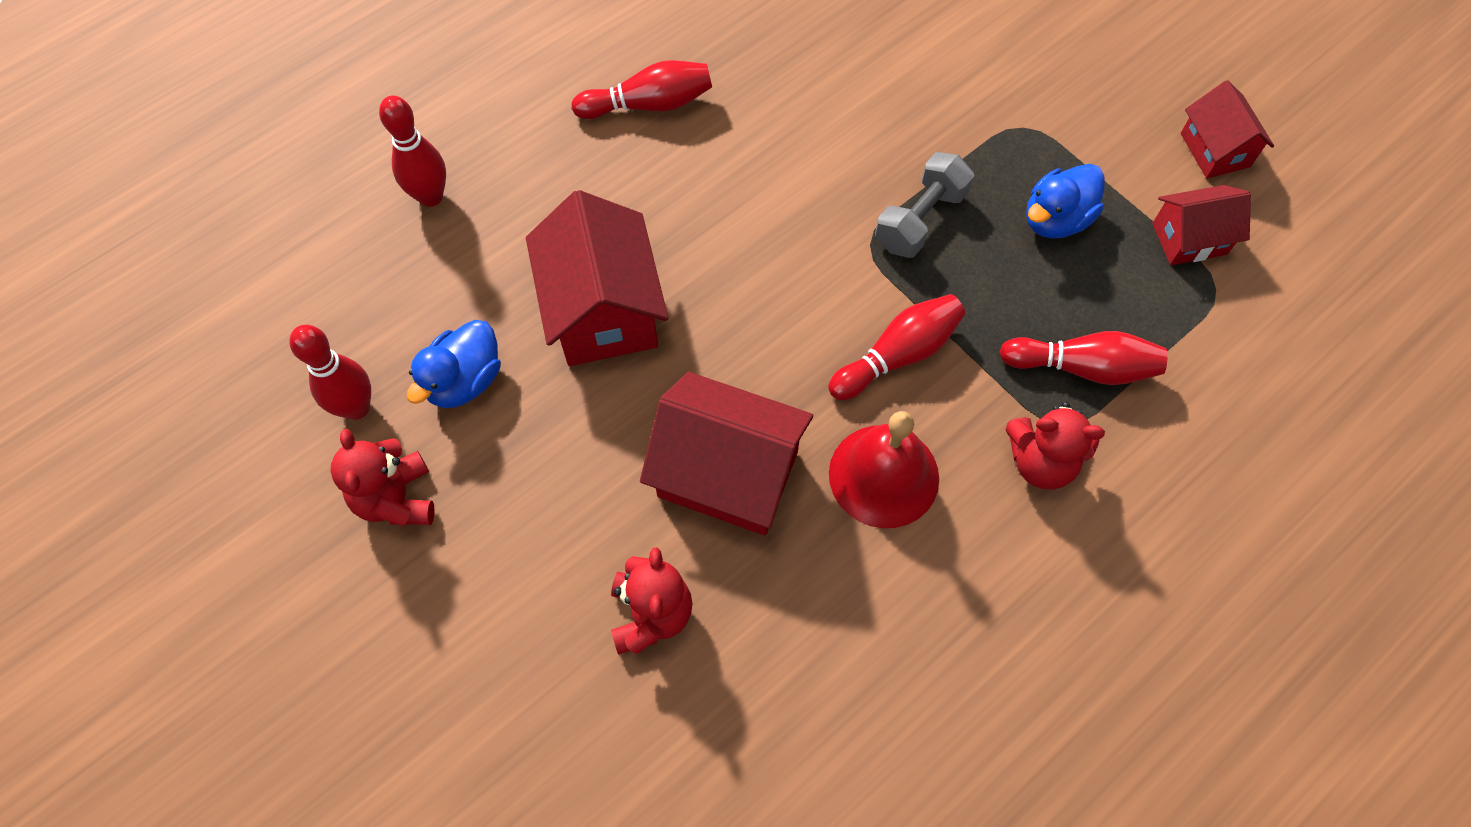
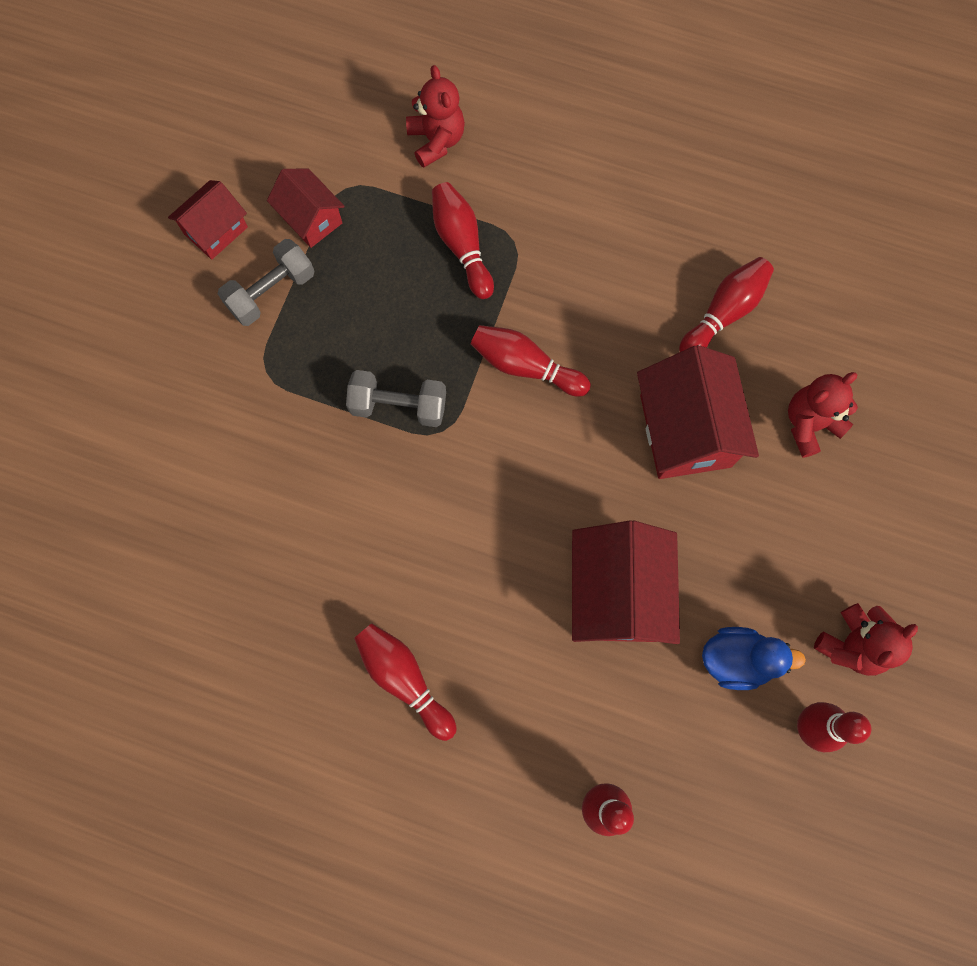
camera: 120 degrees left, 10 degrees up
red house [526,190,668,366] -> red house turned 45 degrees counterclockwise [572,520,680,644]
red bell [829,411,939,528] -> none
red teddy bear [1006,402,1105,489] -> red teddy bear moved to [406,65,465,168]
blue duck [1026,164,1105,239] -> none
none -> grey dumbbell [218,239,314,326]
none -> red bowling pin [679,257,774,352]

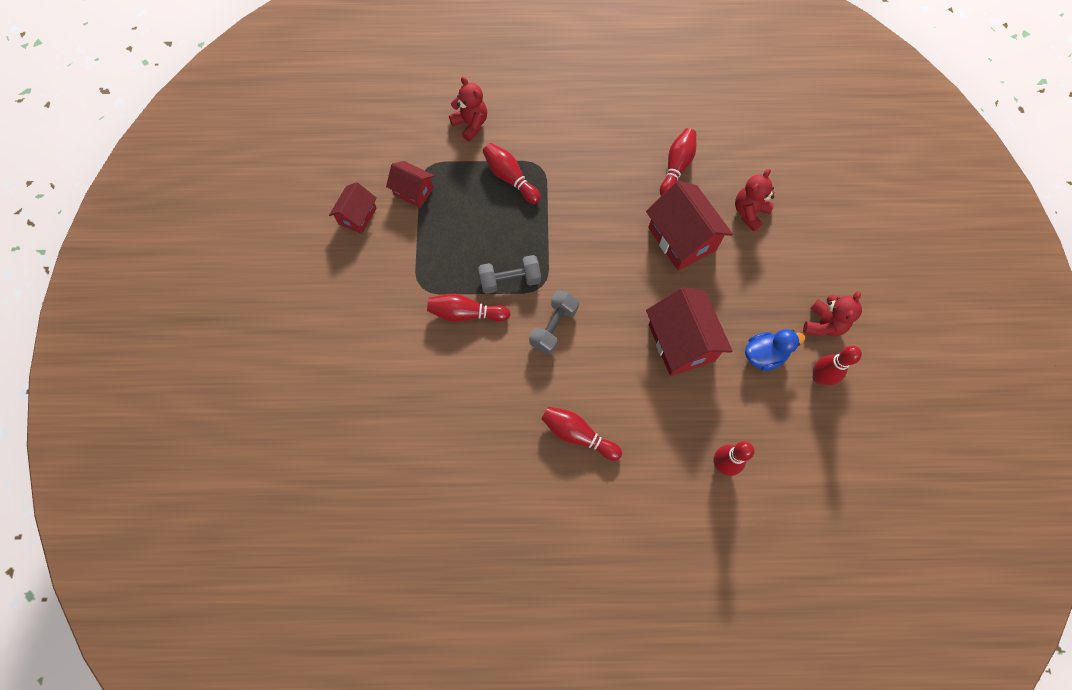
camera: 20 degrees left, 5 degrees down
grey dumbbell [218,239,314,326] -> grey dumbbell moved to [529,290,579,354]
red bowling pin [471,325,591,397] -> red bowling pin moved to [427,294,511,322]

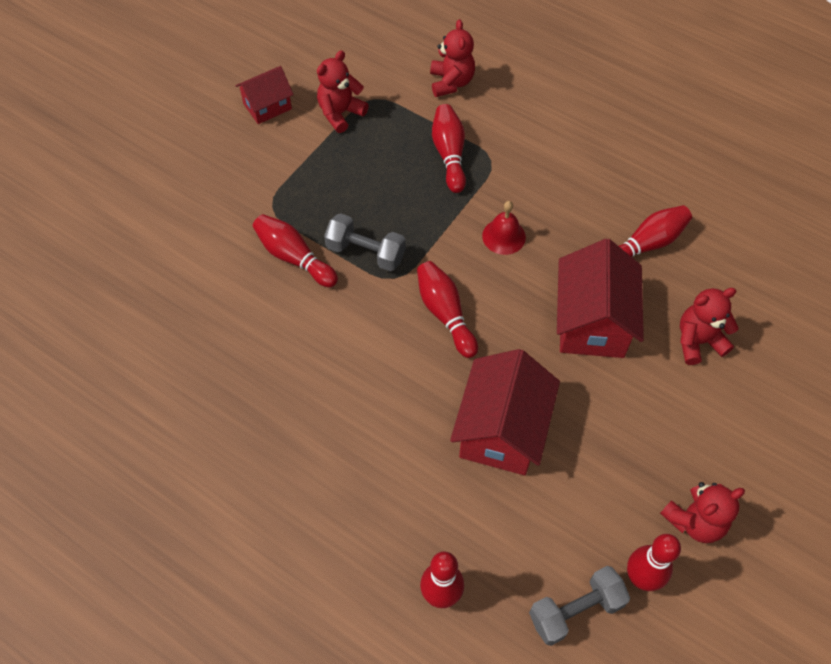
camera: 35 degrees right, 10 degrees down
red house [386,161,435,208] -> red teddy bear [317,50,369,133]
grey dumbbell [529,290,579,354] -> grey dumbbell moved to [529,566,630,646]
red bowling pin [541,407,622,461] -> red bowling pin moved to [417,261,478,358]
blue duck [745,329,805,371] -> none
none -> red bell [482,201,526,255]

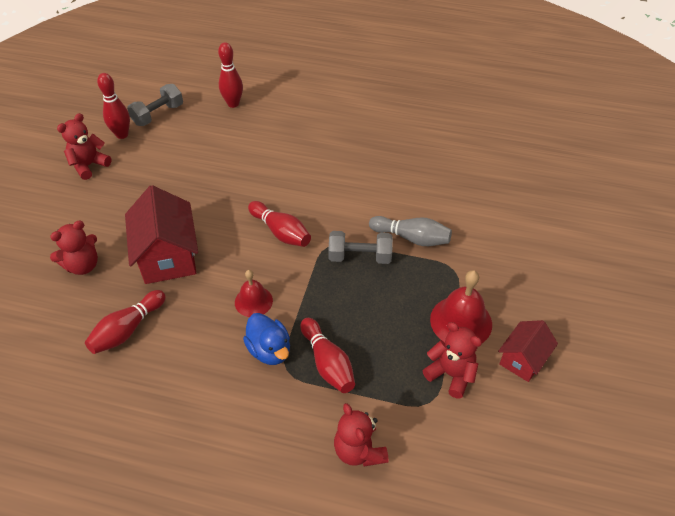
camera: 160 degrees right, 10 degrees down
red bowling pin [253,214,338,287] -> grey bowling pin [369,216,452,246]
red teddy bear [317,50,369,133] -> red teddy bear turned 75 degrees counterclockwise [422,322,482,398]
red house [450,349,560,475] -> none
none -> blue duck [243,313,290,365]
none -> red bell [430,270,492,343]

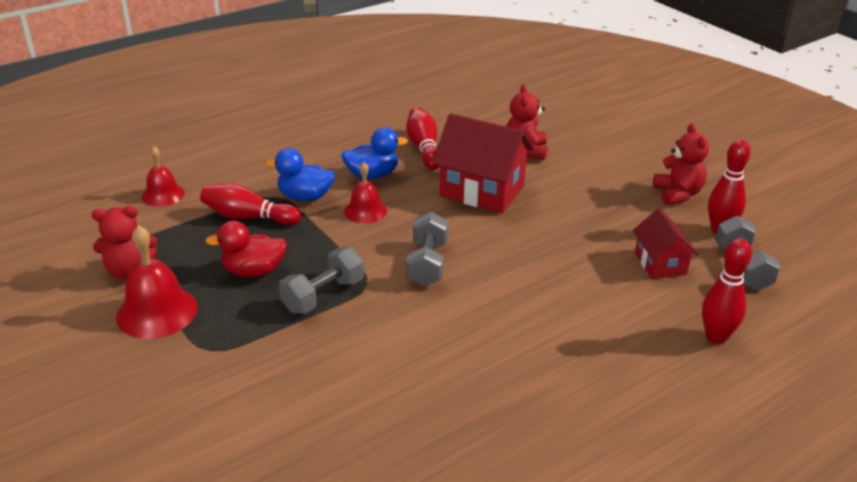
camera: 130 degrees right, 15 degrees down
red bowling pin [248,201,311,247] -> grey dumbbell [407,212,448,286]
red teddy bear [334,403,389,466] -> red bell [142,146,185,207]
grey bowling pin [369,216,452,246] -> none
red house [498,320,558,382] -> red house moved to [633,208,698,279]
none -> red duck [205,221,287,277]
none -> blue duck [341,128,408,180]

